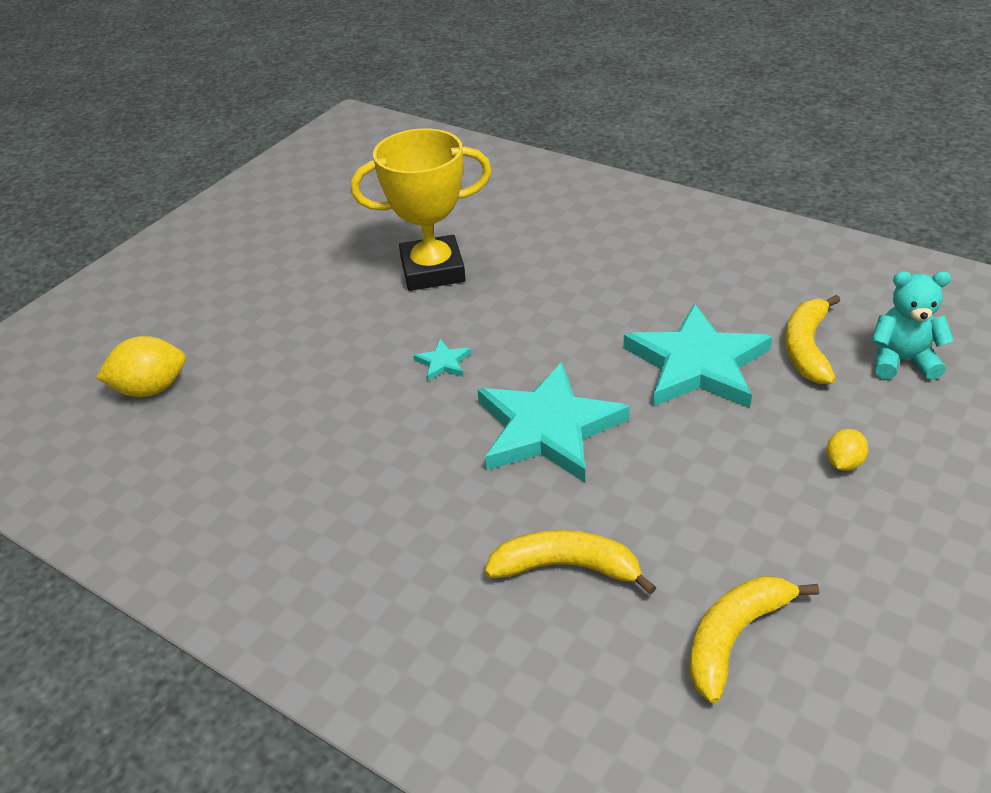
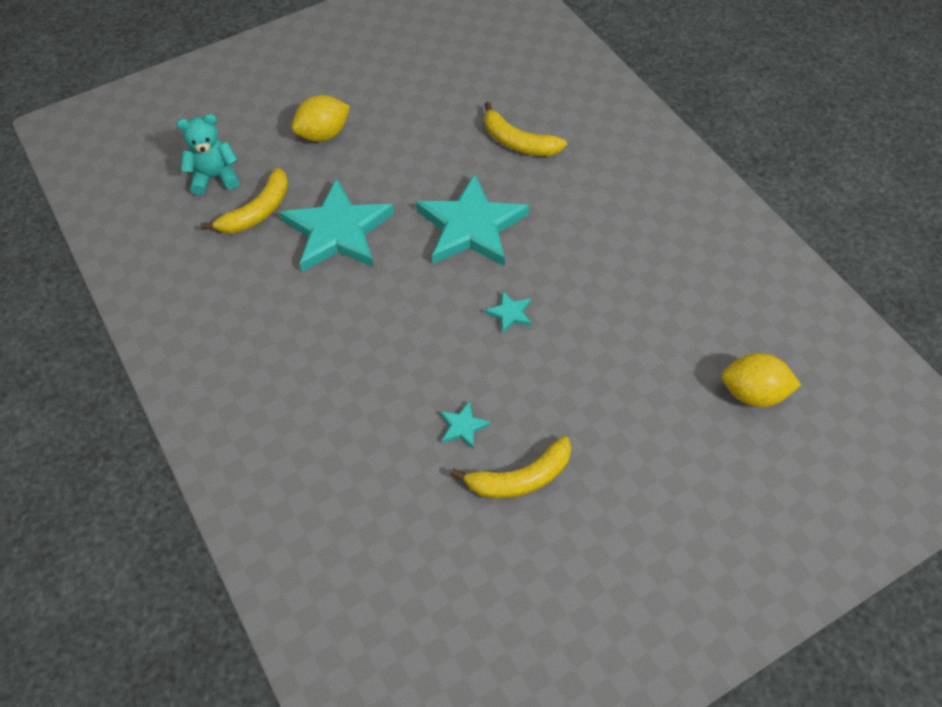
camera: 155 degrees left, 15 degrees up
yellow trophy [351,128,492,291] -> turquoise star [440,401,491,450]
yellow banana [690,576,819,703] -> yellow banana moved to [451,436,571,499]
yellow lemon [826,429,868,471] -> yellow lemon [291,95,350,142], size x1.77
turquoise teddy bear [871,271,954,380] -> turquoise teddy bear turned 135 degrees clockwise [176,114,239,195]

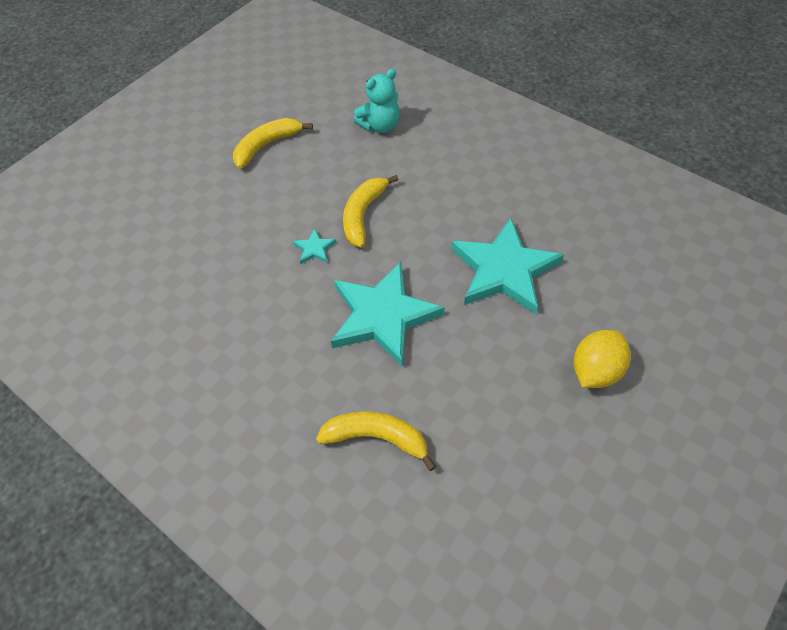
camera: 160 degrees right, 0 degrees up
turquoise teddy bear [176,114,239,195] -> turquoise teddy bear moved to [354,69,400,133]
yellow banana [201,168,288,233] -> yellow banana moved to [343,175,399,248]
turquoise star [440,401,491,450] -> none
yellow lemon [721,353,801,407] -> none

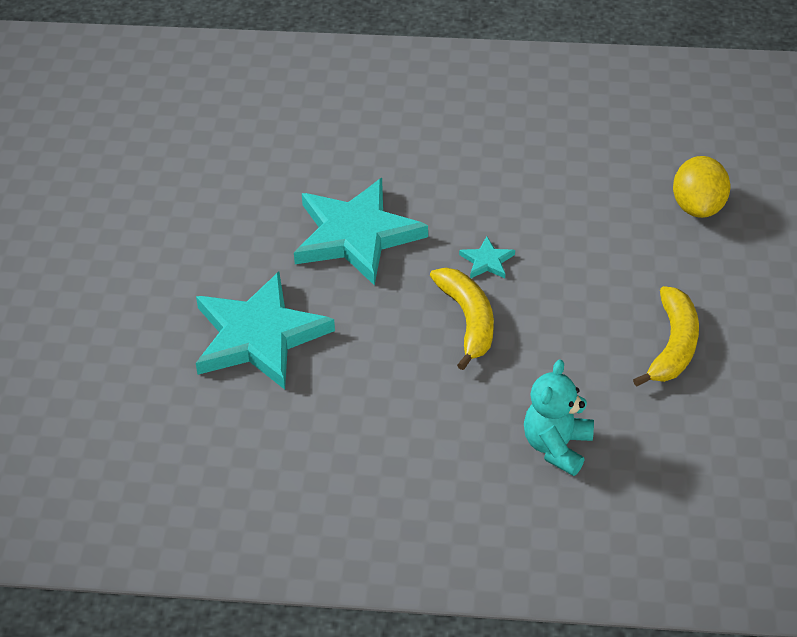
camera: 145 degrees right, 10 degrees down
yellow banana [316,411,436,471] -> none
yellow lemon [573,330,631,388] -> yellow lemon moved to [673,156,731,218]

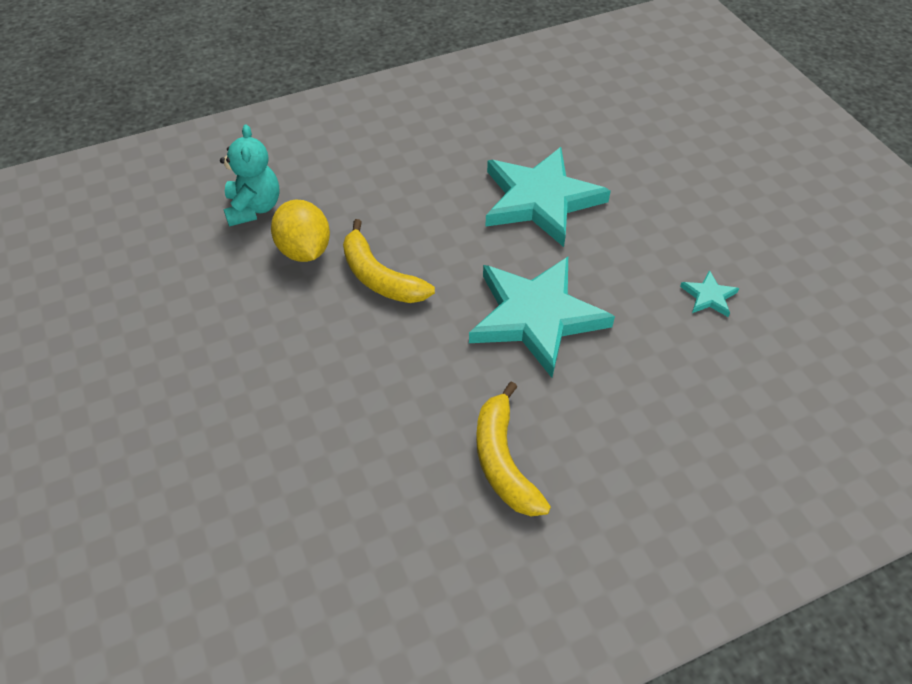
camera: 150 degrees right, 5 degrees up
turquoise star [459,236,515,278] -> turquoise star moved to [680,270,739,317]
yellow banana [633,286,699,387] -> yellow banana moved to [476,382,551,516]
yellow lemon [673,156,731,218] -> yellow lemon moved to [271,200,330,262]

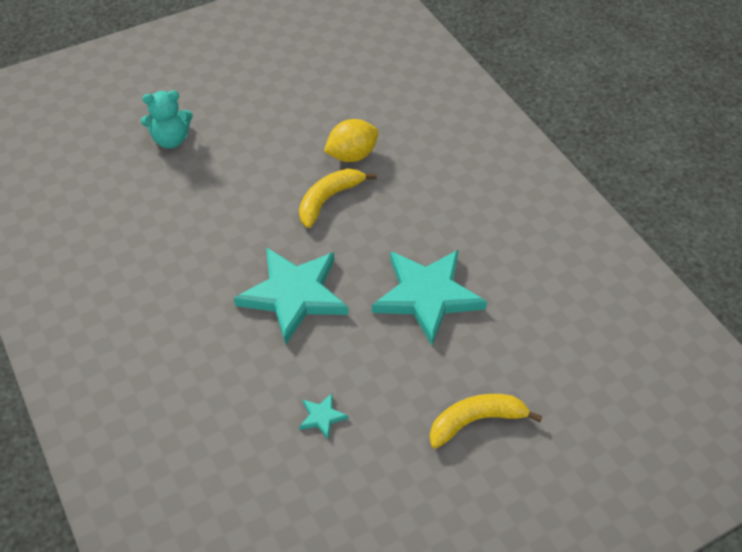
camera: 85 degrees right, 0 degrees up
turquoise teddy bear [220,125,280,227] -> turquoise teddy bear moved to [141,90,193,149]
yellow banana [476,382,551,516] -> yellow banana moved to [430,394,542,449]

